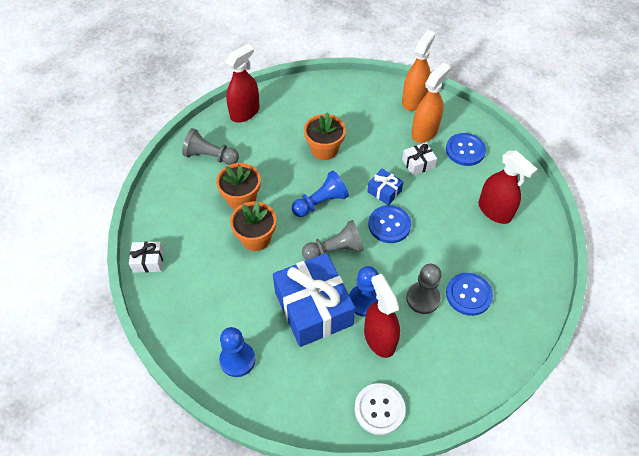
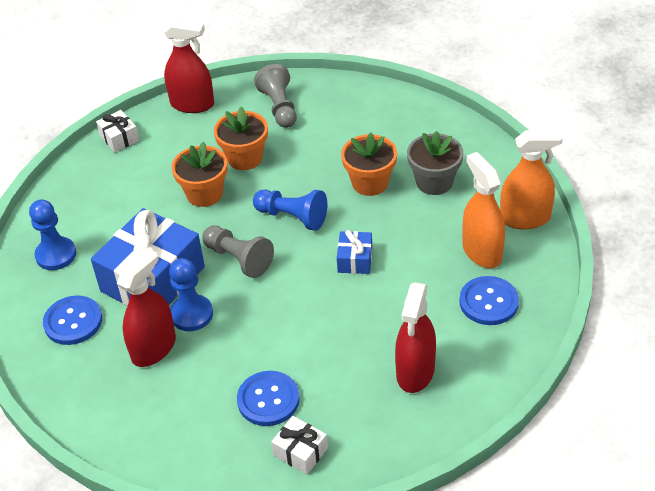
camera: 60 degrees right, 10 degrees down
red spray bottle [225,44,260,122] -> red spray bottle moved to [164,19,214,113]
white button [354,383,405,435] -> none
blue button [368,205,411,243] -> blue button moved to [43,296,102,345]
white gift [402,142,437,176] -> white gift moved to [271,416,328,474]
grey pawn [406,264,441,314] -> none
orange spray bottle [411,62,450,143] -> orange spray bottle turned 120 degrees counterclockwise [462,152,505,268]
none -> grey flower pot [407,131,463,195]

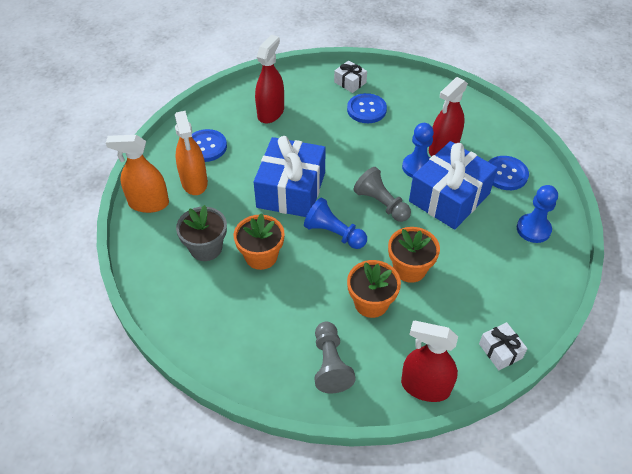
camera: 175 degrees left, 5 degrees up
blue gift [337,230,372,274] -> blue gift [254,136,326,217], size x2.21

